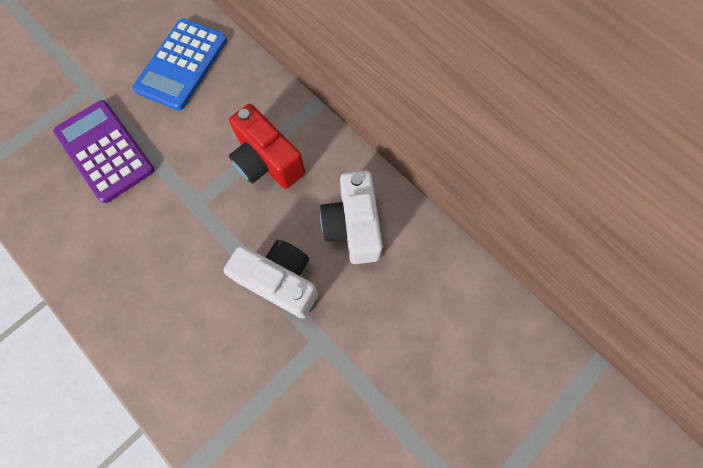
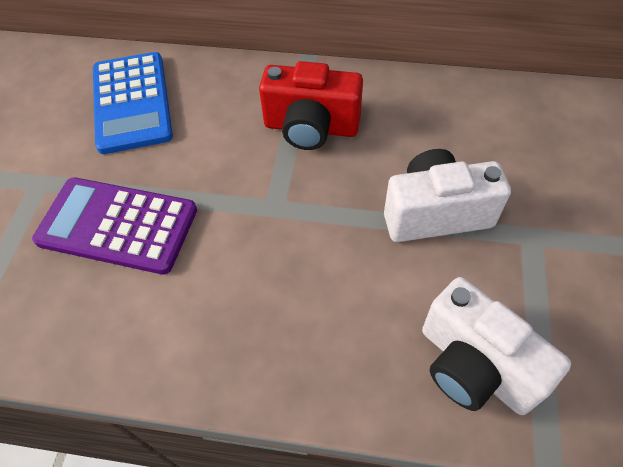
camera: 35 degrees left, 15 degrees down
white camera [320,171,383,264] -> white camera moved to [422,277,571,415]

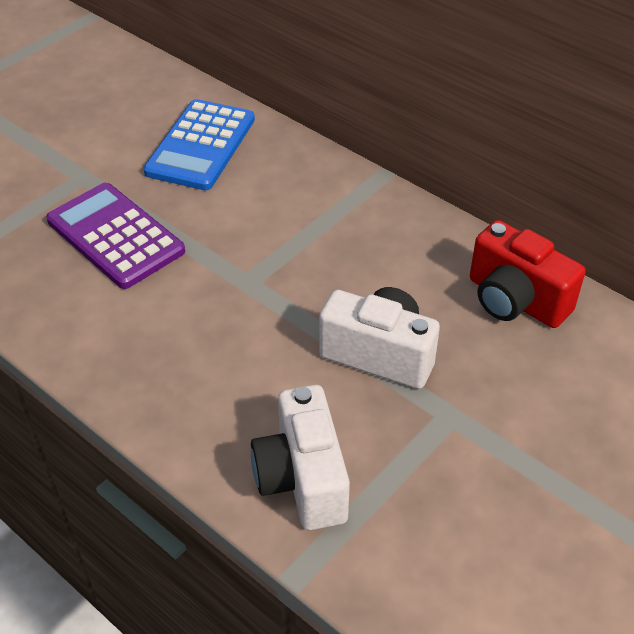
camera: 30 degrees right, 10 degrees down
red camera [259,61,363,150] -> red camera moved to [470,220,586,328]

